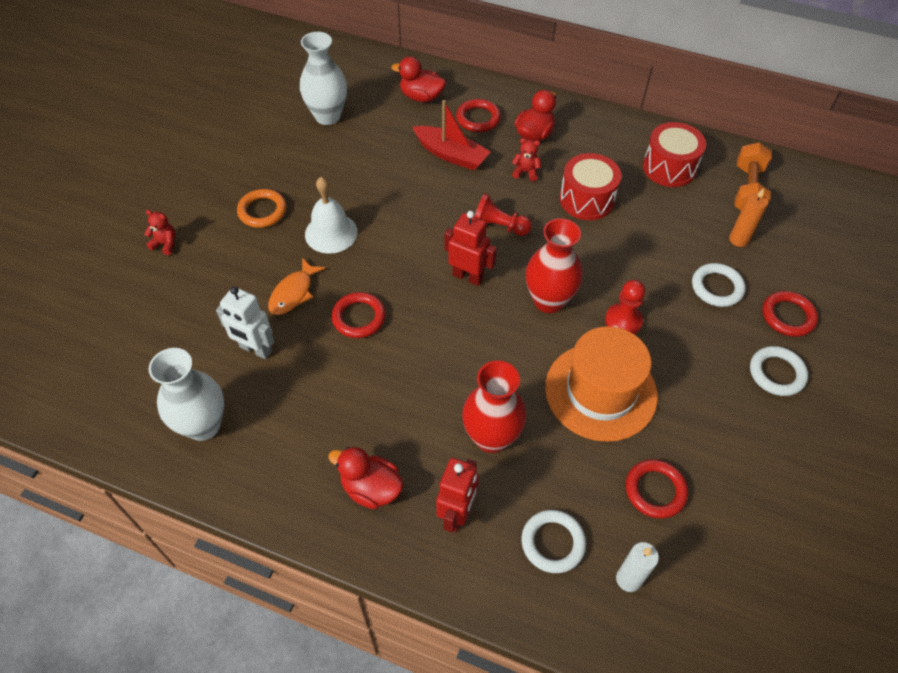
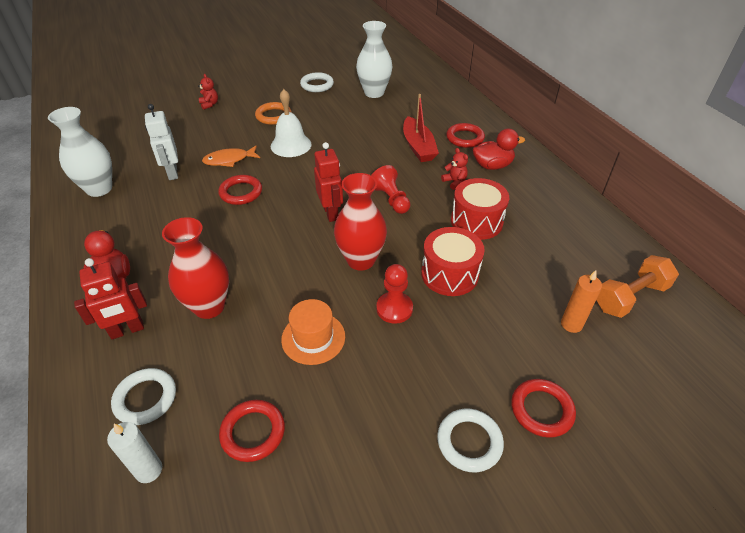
camera: 45 degrees right, 10 degrees down
red duck [391,56,446,102] -> none
orange hat [545,326,658,442] -> orange hat [281,299,345,365], size x0.58
red drum [643,122,706,187] -> red drum moved to [421,227,485,296]
white ring [692,263,746,307] -> white ring moved to [300,72,334,92]

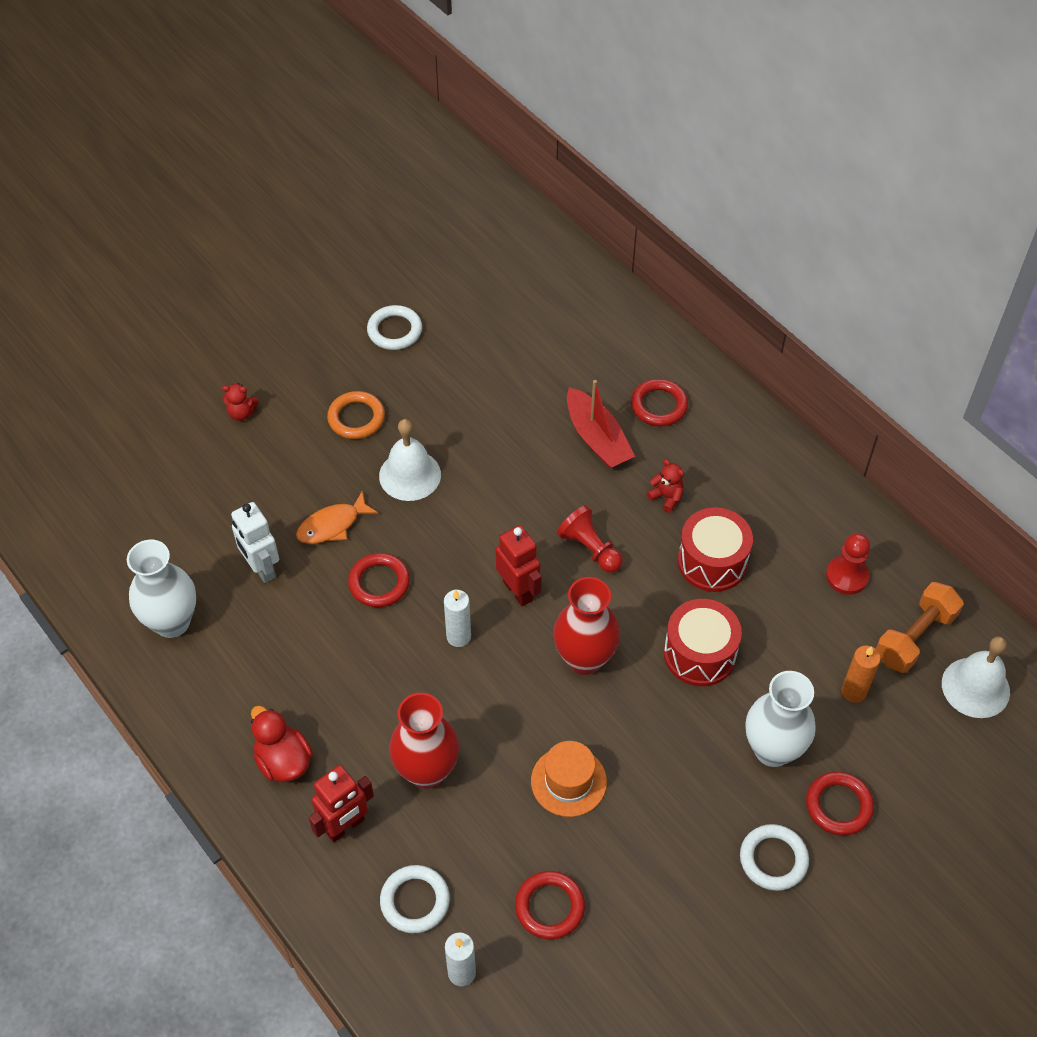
camera: 15 degrees left, 10 degrees up
red teddy bear [198,74,218,110] -> red teddy bear turned 135 degrees clockwise [222,383,259,421]
white vase [356,21,392,98] -> white vase moved to [746,671,816,767]
red pawn [376,264,413,324] -> red pawn moved to [826,533,870,595]
red duck [473,129,525,170] -> none
none -> white candle [444,590,471,647]
none -> white bell [942,636,1010,718]

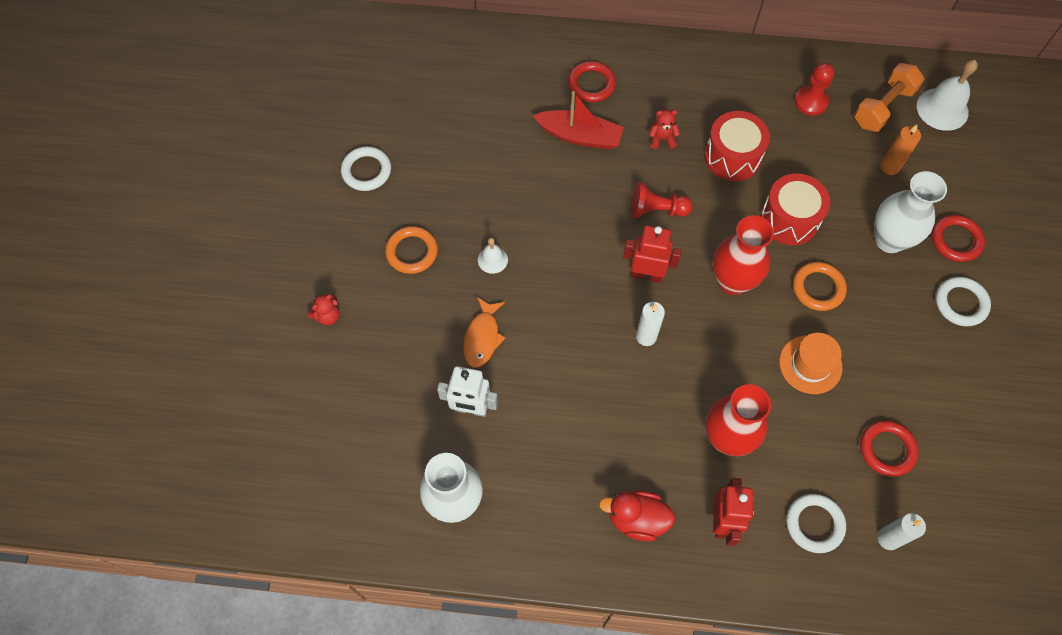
camera: 45 degrees left, 10 degrees up
red ring [348,553,410,608] -> none
white bell [379,419,441,501] -> white bell [478,237,508,274], size x0.55
orange dumbbell [876,582,964,673] -> orange dumbbell turned 45 degrees clockwise [854,63,924,132]
none -> orange ring [793,262,847,311]

